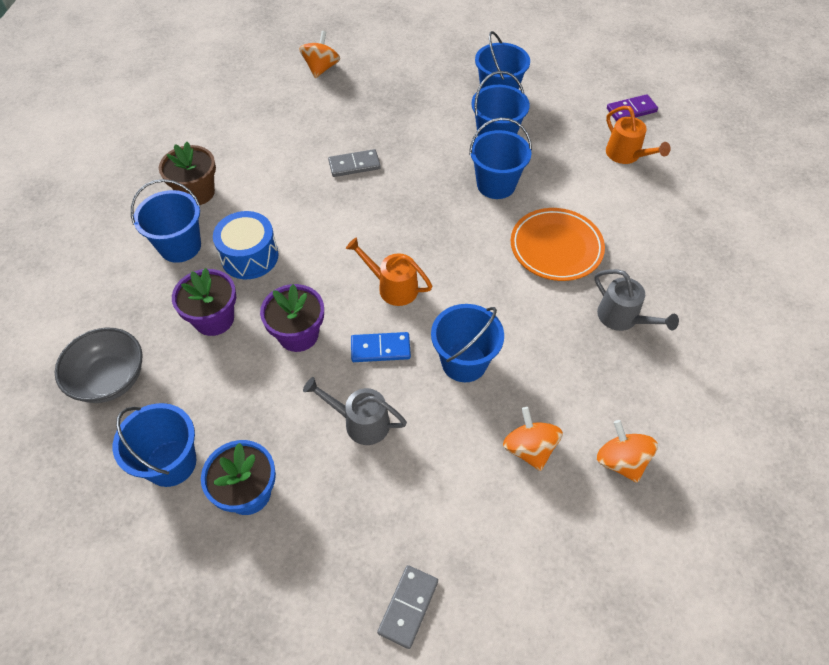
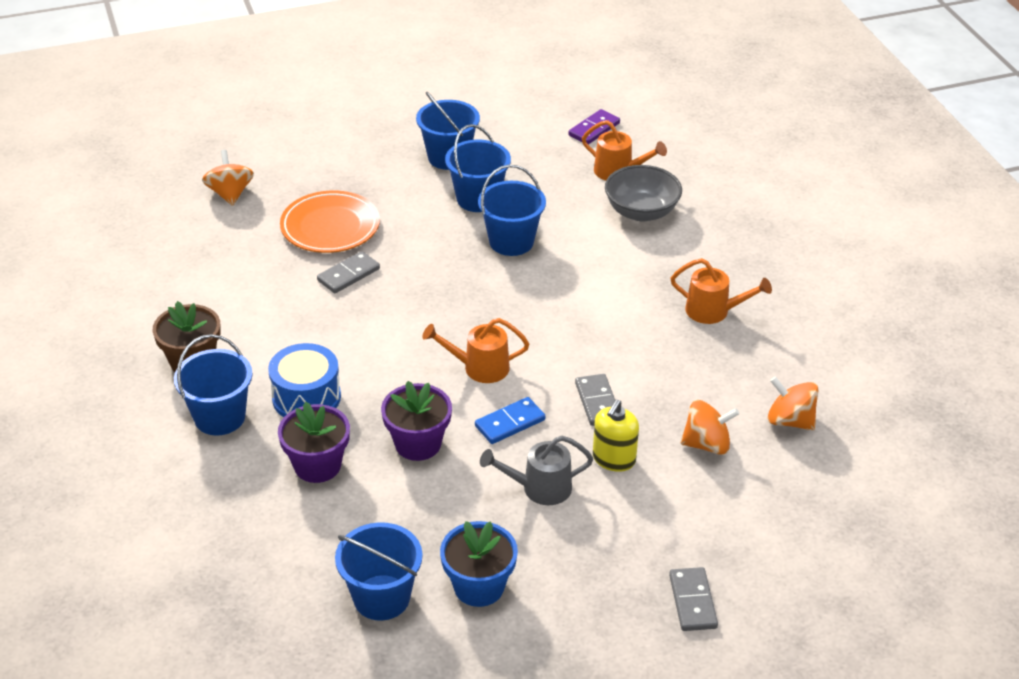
camera: 30 degrees left, 15 degrees down
grey bowl [55,328,143,403] -> grey bowl moved to [605,165,682,222]
blue bucket [431,304,504,382] -> grey domino [575,374,615,426]
orange spinning top [503,407,563,471] -> orange spinning top turned 135 degrees clockwise [681,400,739,455]
orange plate [511,208,605,281] -> orange plate moved to [280,190,380,253]
grey watering can [594,269,679,331] -> orange watering can [670,258,772,324]
none -> yellow soap dispenser [593,399,639,472]

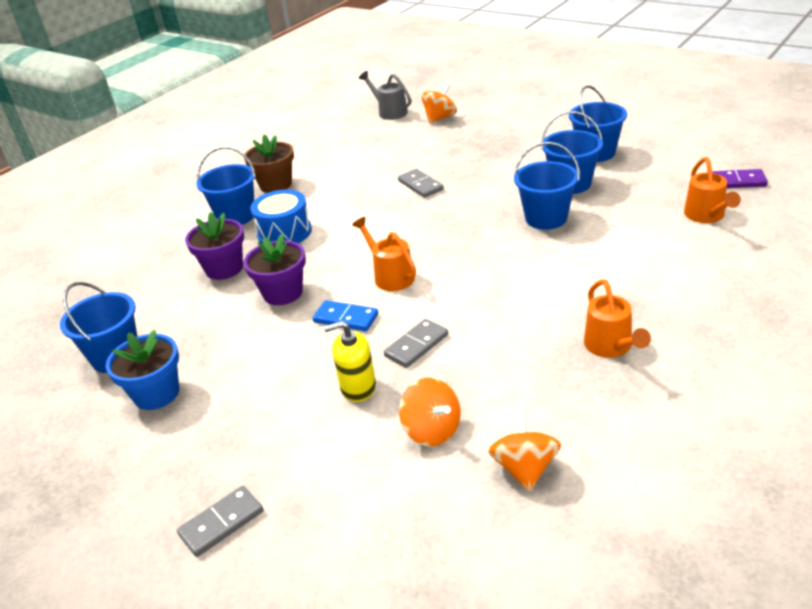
camera: 60 degrees right, 5 degrees down
orange plate [280,190,380,253] -> none
grey domino [317,251,380,293] -> grey domino turned 45 degrees clockwise [398,169,443,198]
grey watering can [480,436,593,505] -> grey watering can moved to [359,71,411,120]
grey bowl [605,165,682,222] -> none

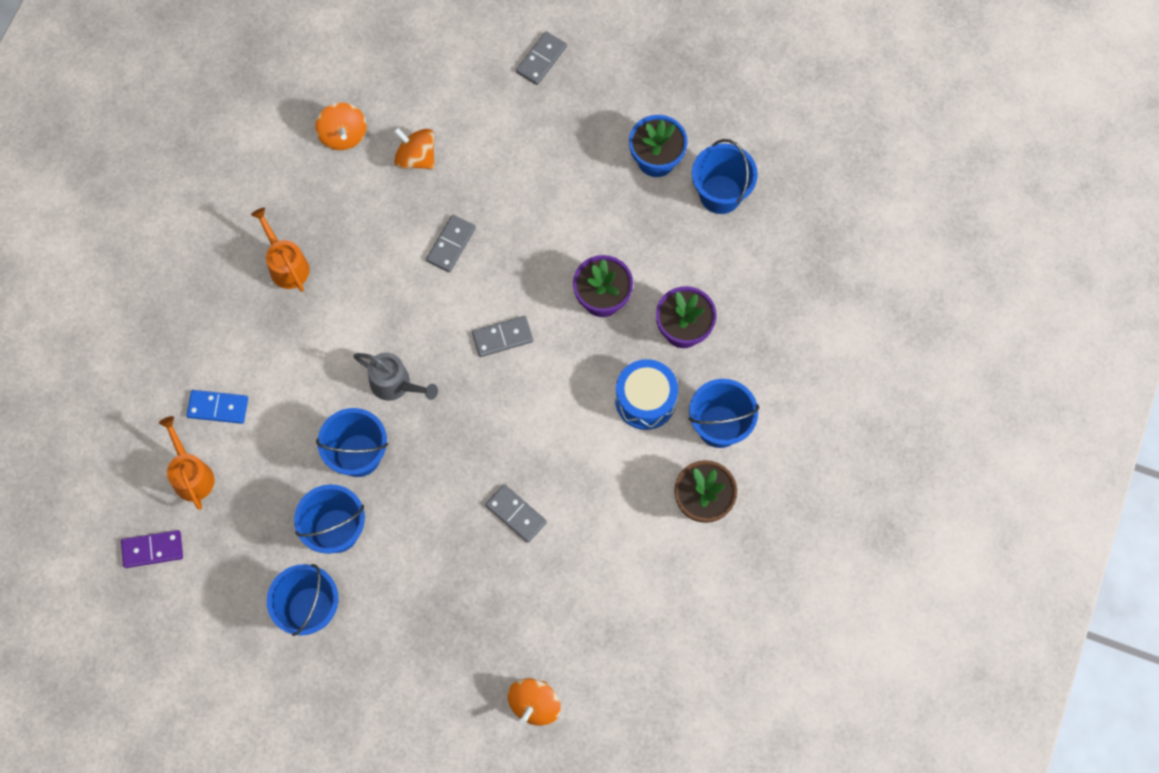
camera: 160 degrees right, 35 degrees up
blue domino [313,300,378,331] -> blue domino moved to [187,390,248,424]
yellow soap dispenser [324,321,376,402] -> none
orange watering can [352,217,416,291] -> grey domino [472,316,533,357]
grey watering can [359,71,411,120] -> grey watering can moved to [353,352,438,401]

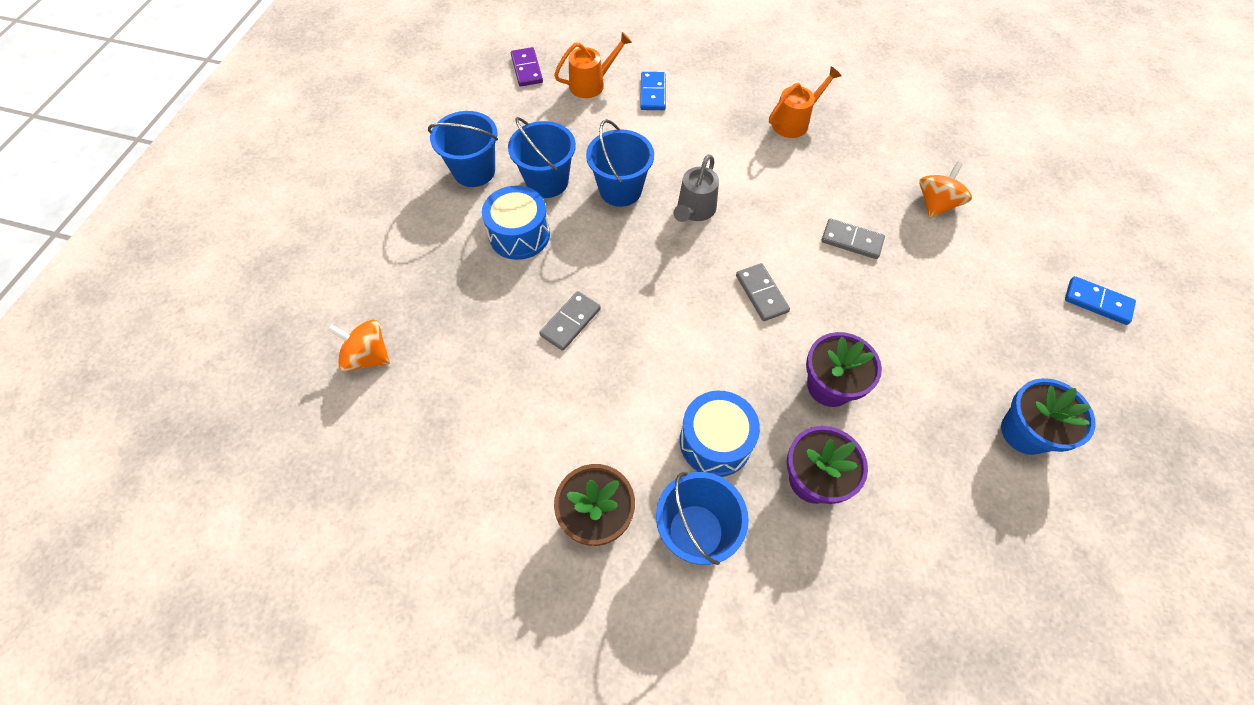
camera: 85 degrees right, 10 degrees down
orange spinning top [315,103,367,150] -> none
grey domino [516,31,567,85] -> blue domino [1065,276,1136,325]
blue bucket [692,139,758,214] -> none
none -> blue drum [482,186,550,260]

